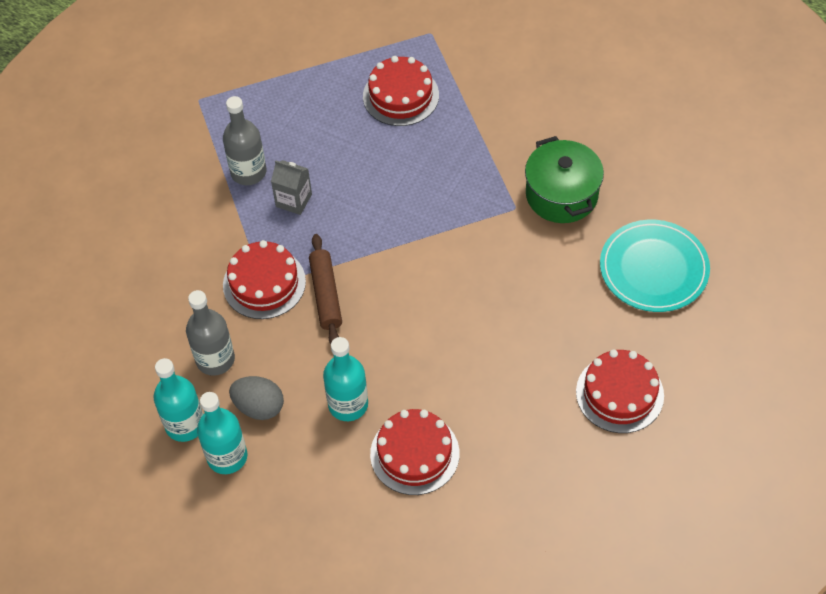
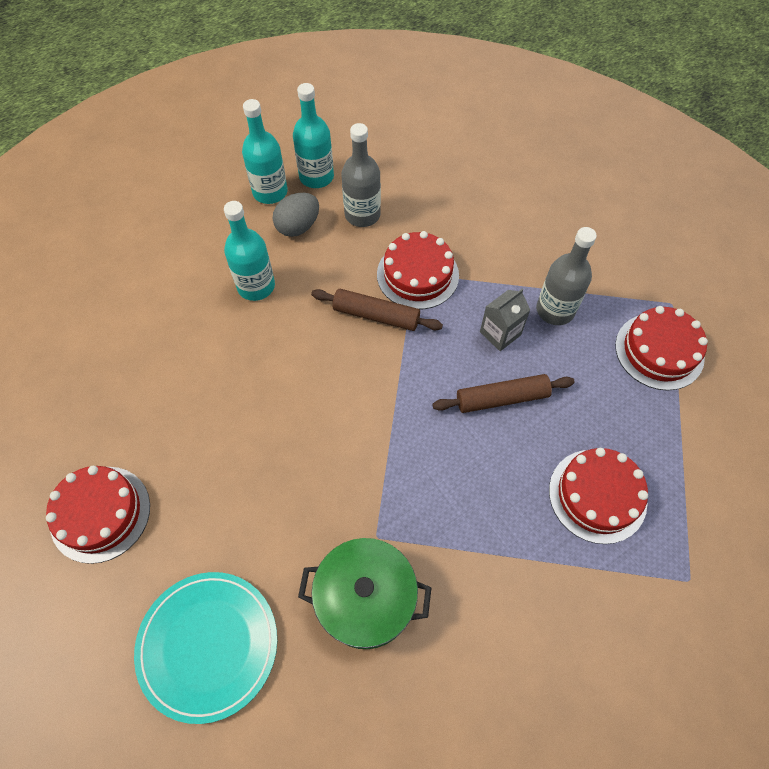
camera: 115 degrees right, 5 degrees up
red cake [370,409,459,495] -> red cake moved to [615,306,708,391]
none -> brown rolling pin [432,374,575,413]

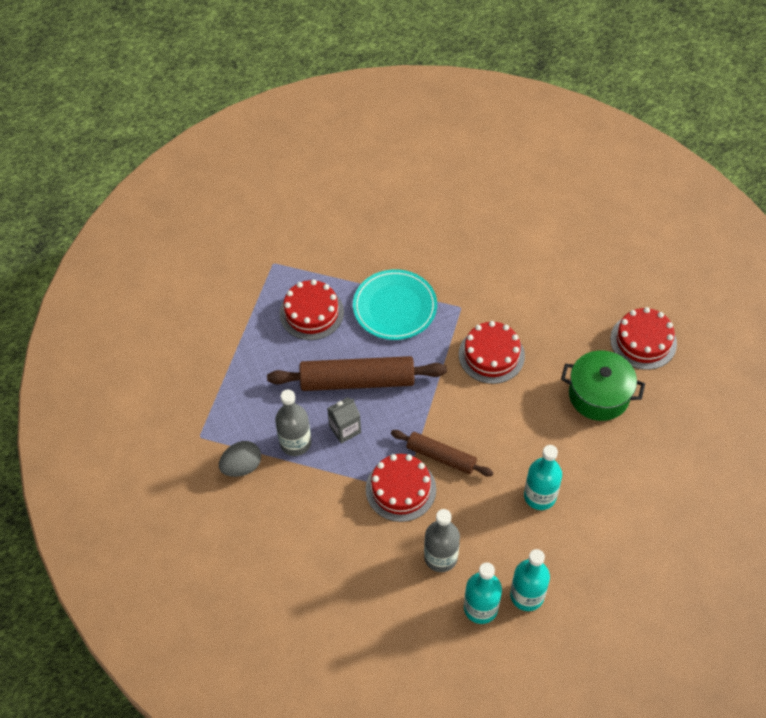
camera: 170 degrees left, 5 degrees down
turquoise plate [134,572,277,724] -> turquoise plate moved to [353,269,437,340]
grey egg [273,193,319,237] -> grey egg moved to [219,441,261,477]
green pot [298,538,432,649] -> green pot moved to [561,350,645,421]
brown rolling pin [432,374,575,413] -> brown rolling pin [267,356,447,391], size x1.68
red cake [615,306,708,391] -> red cake moved to [459,321,525,384]

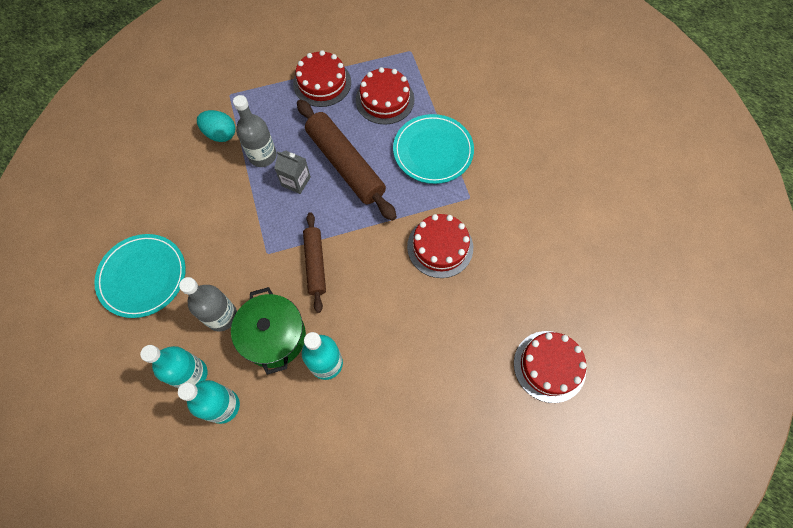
camera: 55 degrees right, 10 degrees up
grey egg [219,441,261,477] -> turquoise egg [197,110,235,142]
red cake [366,454,436,522] -> red cake moved to [293,50,351,107]
green pot [561,350,645,421] -> green pot moved to [231,287,306,375]
none -> turquoise plate [94,234,186,318]

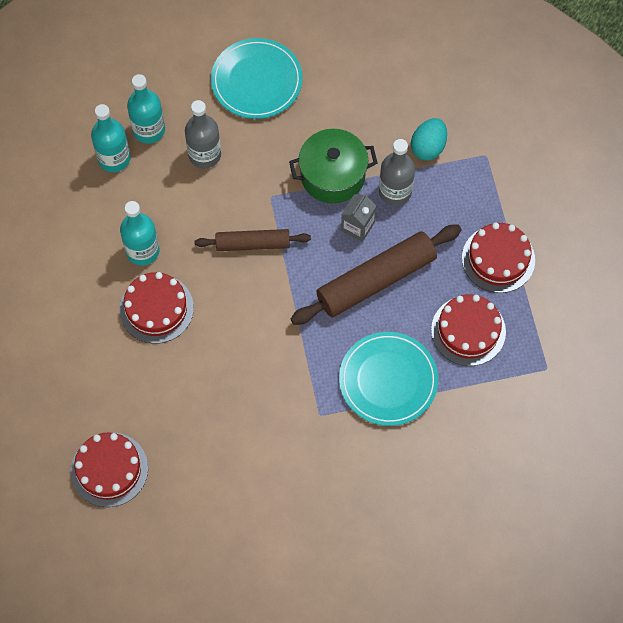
camera: 95 degrees right, 0 degrees up
green pot [231,287,306,375] -> green pot moved to [289,129,377,204]
red cake [407,214,473,278] -> red cake moved to [120,272,194,344]

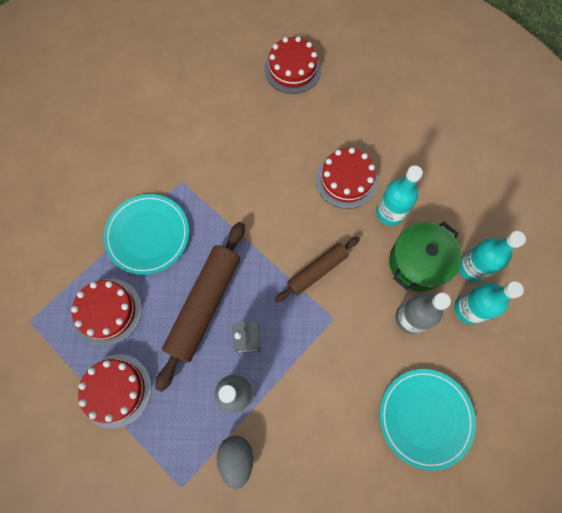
camera: 145 degrees right, 5 degrees up
green pot [289,129,377,204] -> green pot moved to [389,222,462,291]
turquoise egg [411,118,447,161] -> grey egg [217,436,253,489]

